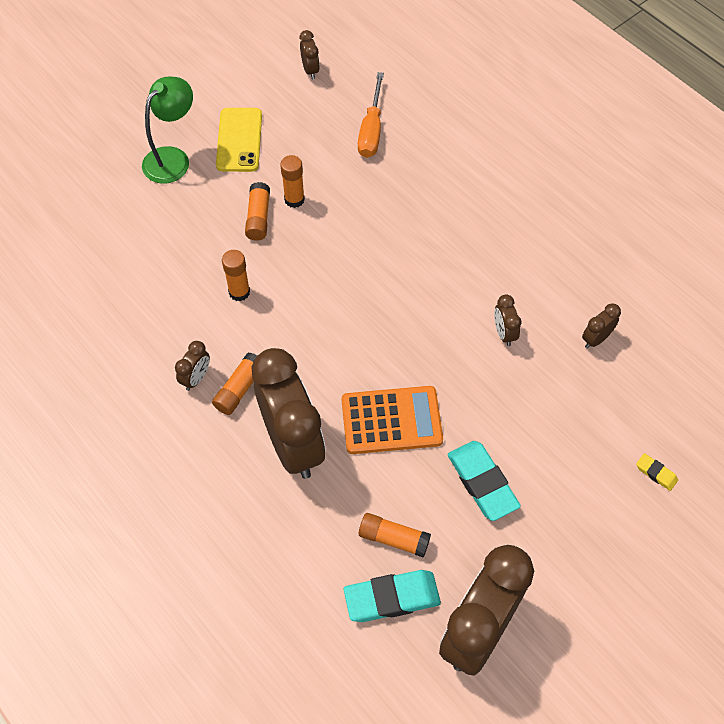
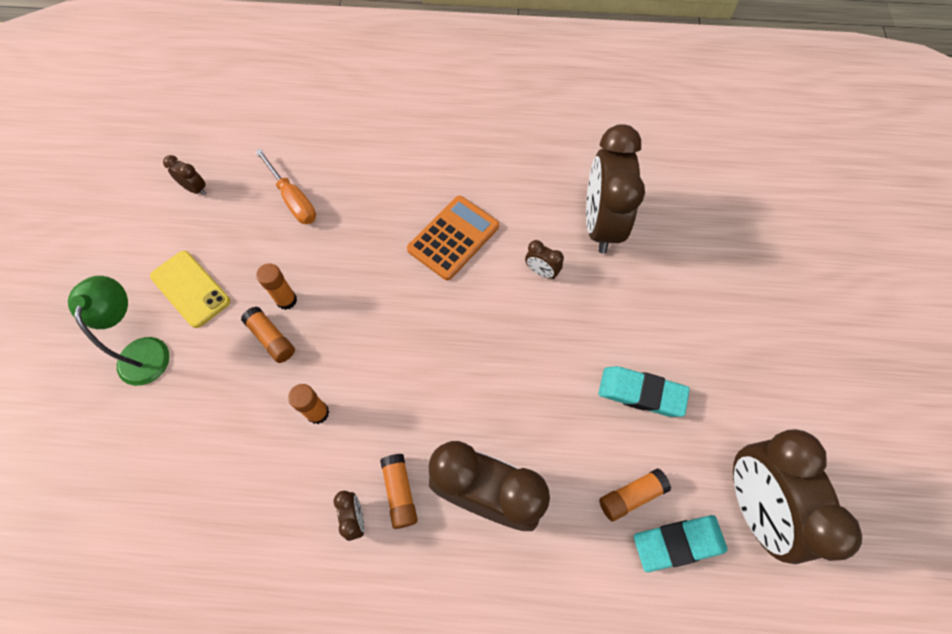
camera: 45 degrees left, 5 degrees up
orange calculator [342,386,443,454] -> orange calculator moved to [407,196,499,280]
turquoise eraser [344,570,441,622] -> turquoise eraser turned 45 degrees clockwise [634,515,728,572]
brown clock [582,303,621,349] -> brown clock [586,124,645,254], size x2.46
yellow eraser [636,453,678,491] -> none

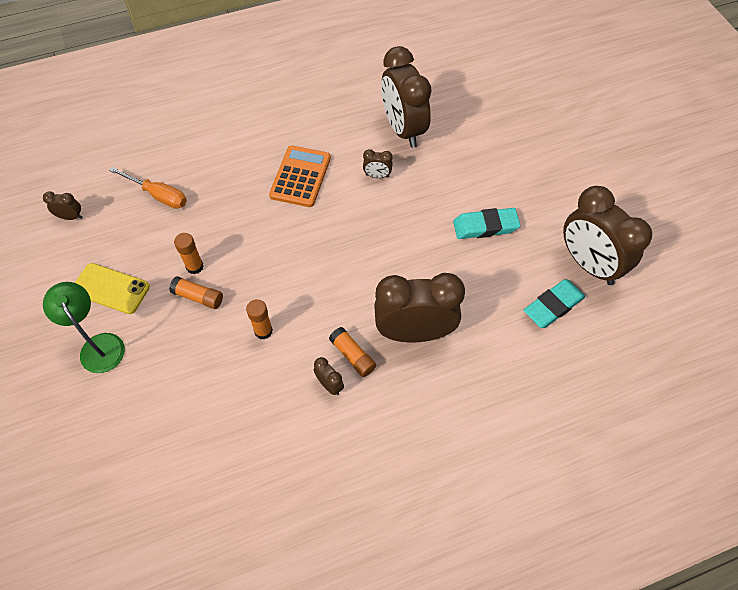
camera: 25 degrees left, 5 degrees down
orange glue stick [599,468,671,521] -> none

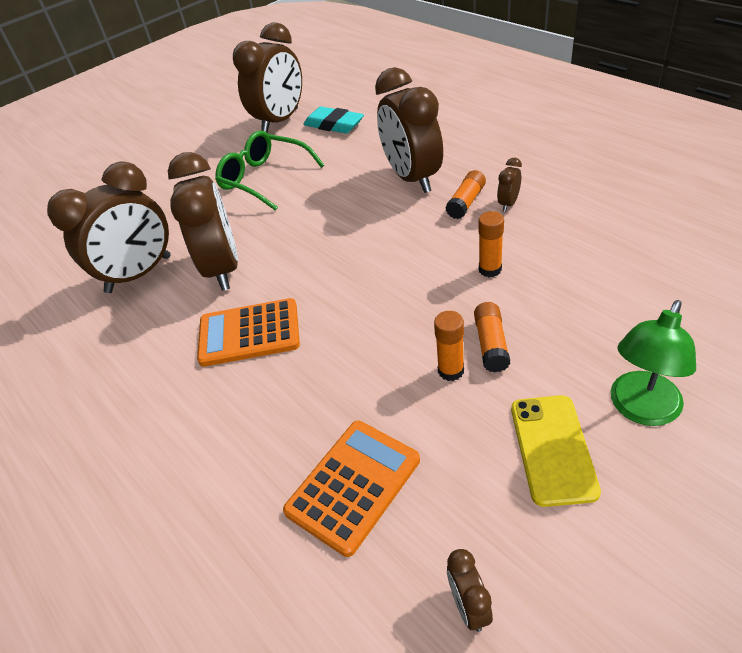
camera: 105 degrees left, 15 degrees down
orange screwdriver [109,167,187,209] -> orange calculator [283,421,420,557]
brown clock [363,149,393,178] -> brown clock [168,152,238,291], size x2.46
turquoise eraser [453,208,520,239] -> green glasses [215,130,324,211]

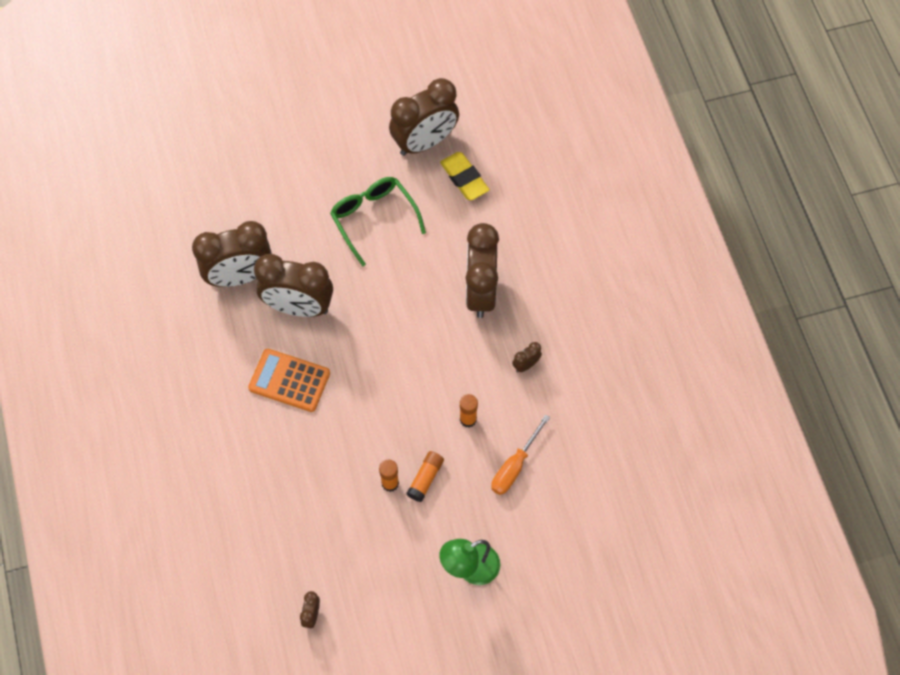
camera: 20 degrees right, 20 degrees up
brown clock [168,152,238,291] -> brown clock turned 90 degrees clockwise [254,254,333,317]
orange calculator [283,421,420,557] -> none
turquoise eraser [303,107,364,134] -> yellow eraser [440,152,490,200]
orange glue stick [445,170,486,219] -> none
yellow phone [511,395,601,507] -> none
none -> orange screwdriver [491,414,550,495]

